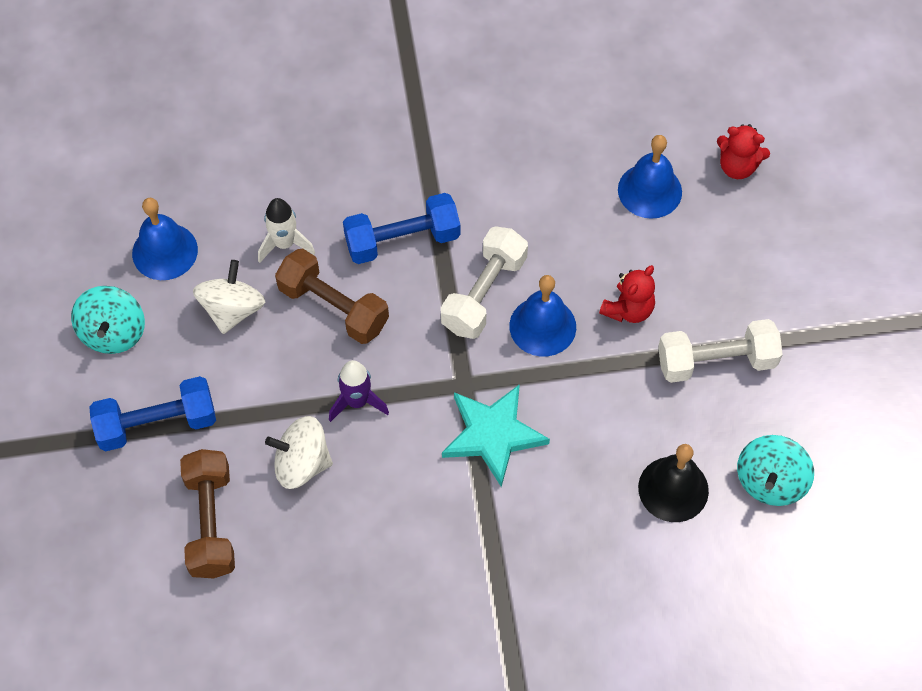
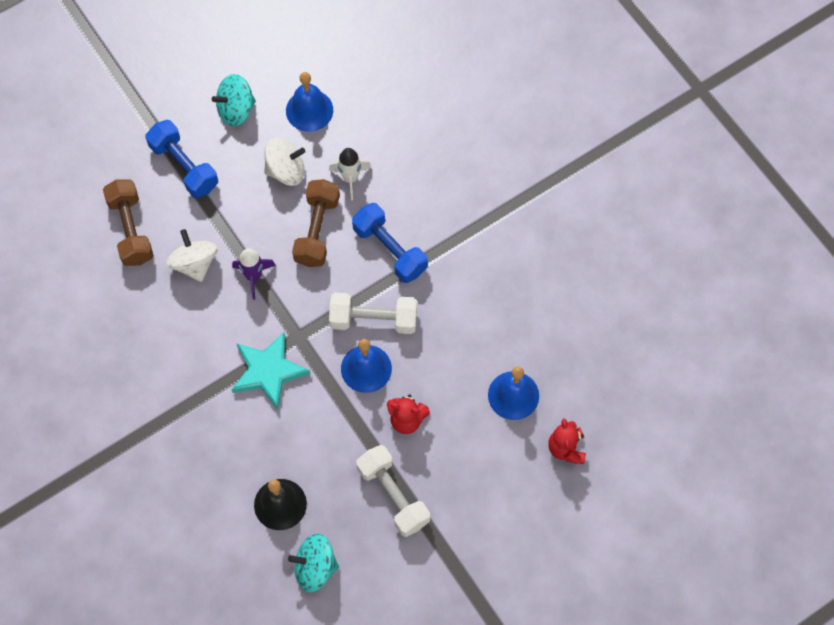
camera: 65 degrees right, 5 degrees up
brown dumbbell [180,449,235,579] -> brown dumbbell turned 75 degrees counterclockwise [103,179,154,266]

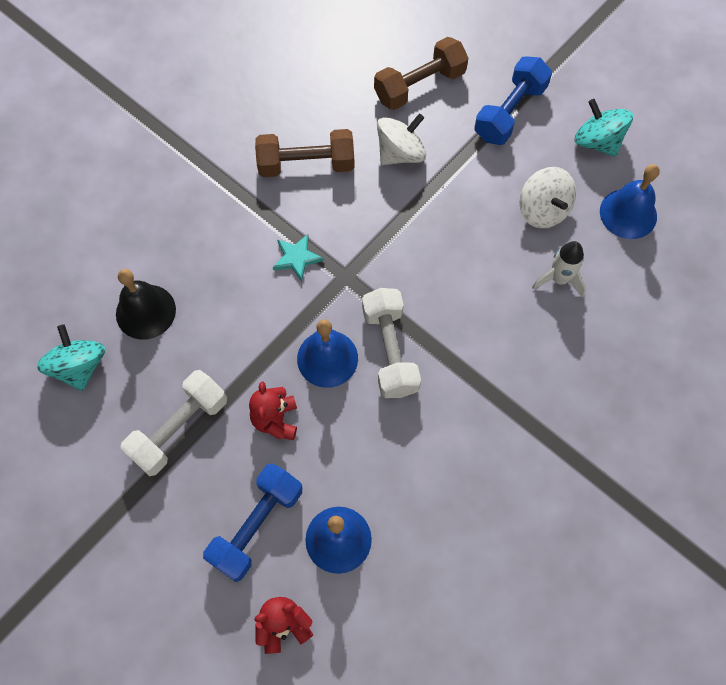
camera: 75 degrees right, 0 degrees up
purple rocket [232,248,276,300] -> none
turquoise star [232,332,310,410] -> turquoise star [273,234,324,282], size x0.56
brown dumbbell [292,179,340,267] -> brown dumbbell moved to [255,129,355,177]
blue dumbbell [352,203,428,283] -> blue dumbbell moved to [203,463,302,582]

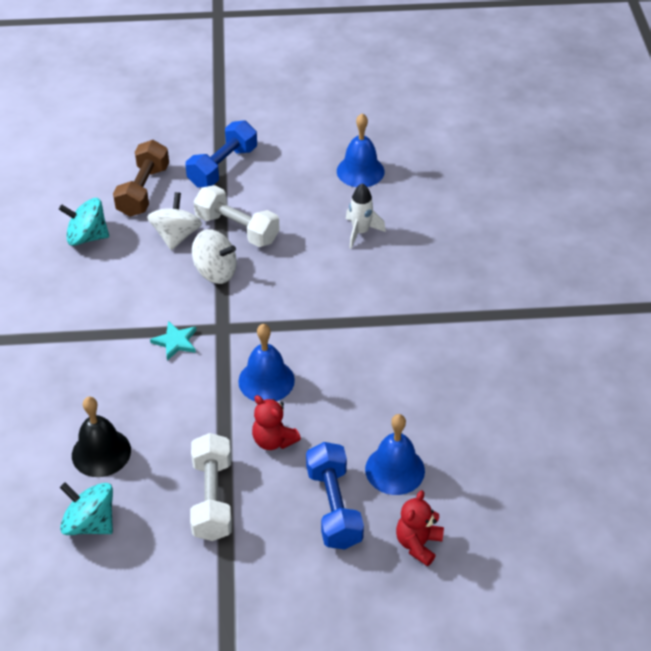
camera: 45 degrees left, 20 degrees down
brown dumbbell [255,129,355,177] -> none
white dumbbell [362,288,421,398] -> white dumbbell moved to [194,185,280,247]
blue dumbbell [474,56,552,145] -> blue dumbbell turned 45 degrees clockwise [185,120,257,188]
white spinning top [520,167,576,229] -> white spinning top moved to [192,229,237,284]
turquoise spinning top [574,99,633,157] -> turquoise spinning top moved to [59,198,109,246]

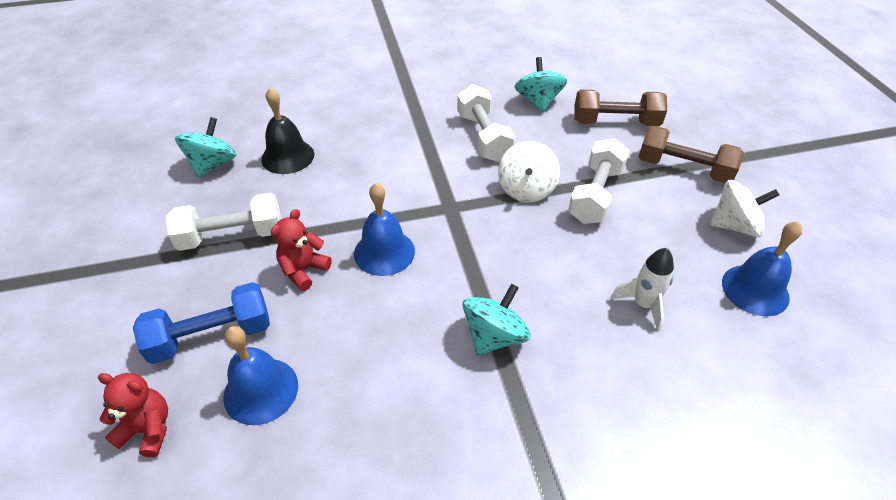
camera: 80 degrees right, 0 degrees up
white spinning top [147,192,202,250] -> white spinning top moved to [710,180,779,237]
turquoise star [150,321,196,361] -> none
blue dumbbell [185,120,257,188] -> brown dumbbell [639,126,744,183]
none -> white dumbbell [457,84,515,162]
none -> turquoise spinning top [462,284,531,355]

